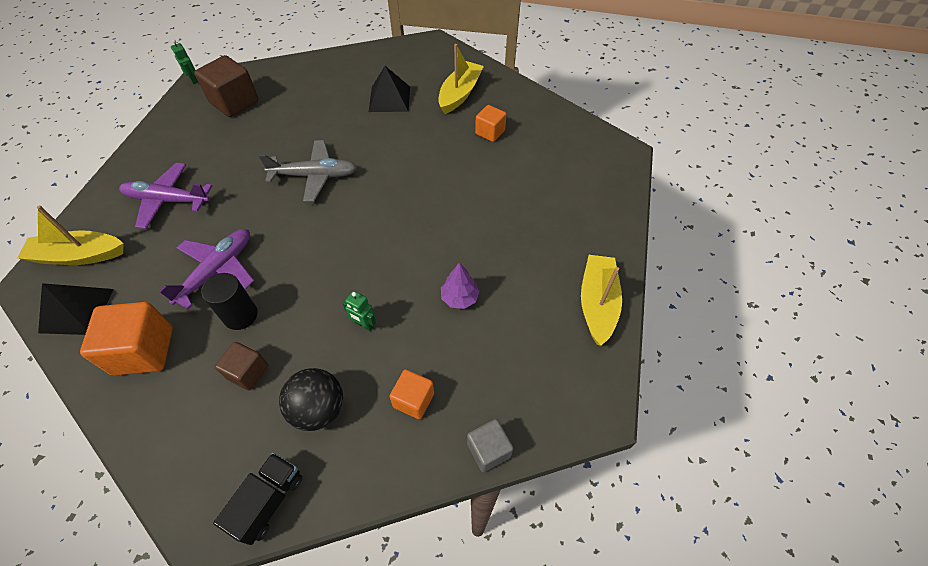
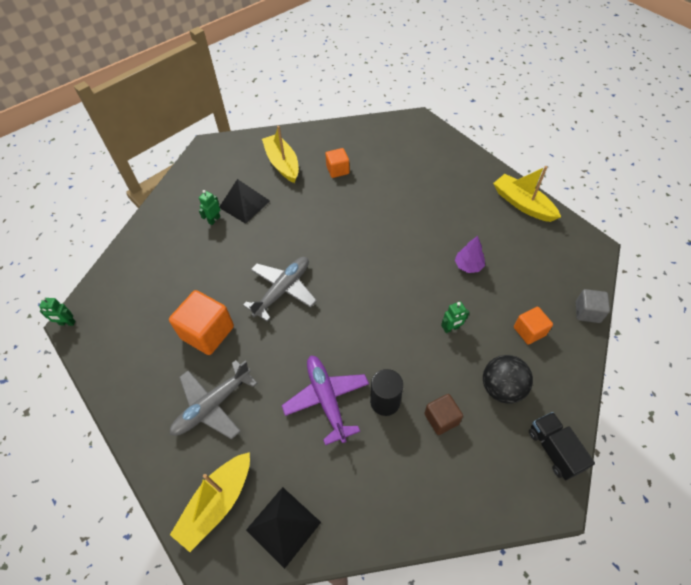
camera: 50 degrees left, 0 degrees up
orange cube [80,302,173,376] -> orange cube moved to [169,290,234,355]
purple plane [119,163,213,229] -> grey plane [170,360,257,439]
brown cube [194,55,259,117] -> none
none -> green robot [199,190,220,225]

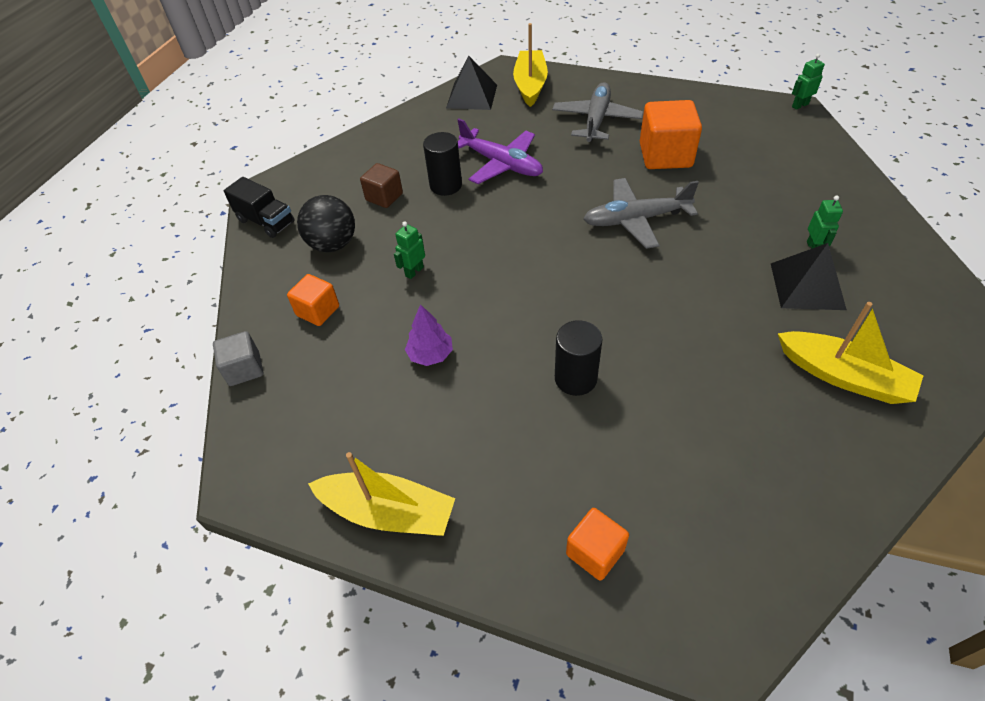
camera: 150 degrees right, 5 degrees down
grey plane [243,257,317,322] -> grey plane turned 75 degrees clockwise [583,178,699,249]
orange cube [325,148,350,178] -> orange cube moved to [566,508,629,581]
none -> black cylinder [555,320,602,396]

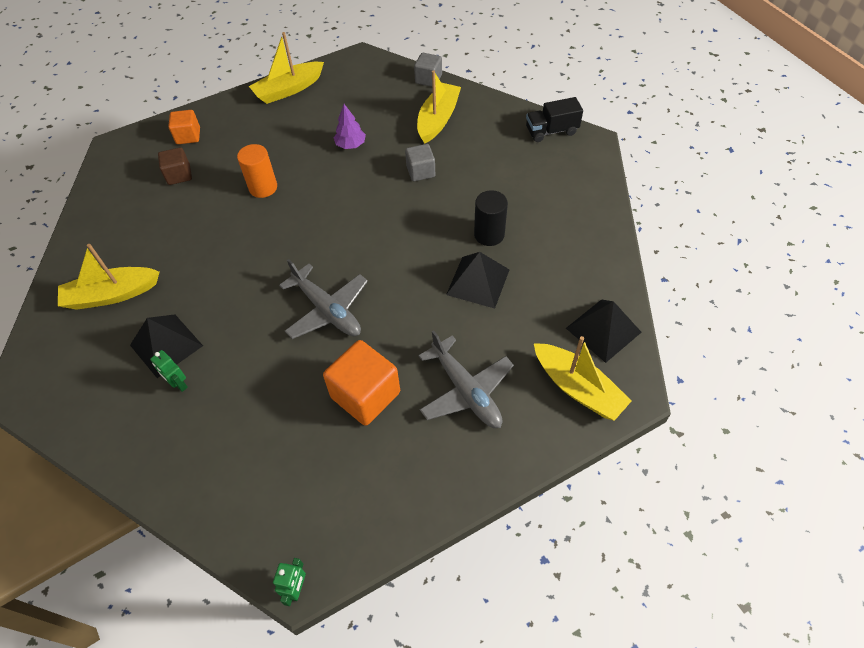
camera: 130 degrees right, 5 degrees up
orange cube [287,274,339,326] -> yellow boat [417,70,461,144]
black ball [297,195,355,252] -> none
brown cube [360,163,403,208] -> brown cube moved to [158,147,192,185]
green robot [394,222,425,279] -> grey cube [405,144,435,182]
purple plane [457,119,543,184] -> black pyramid [446,252,510,309]
black cylinder [555,320,602,396] -> orange cylinder [237,144,277,198]
grey plane [583,178,699,249] -> grey plane turned 105 degrees clockwise [279,259,368,339]

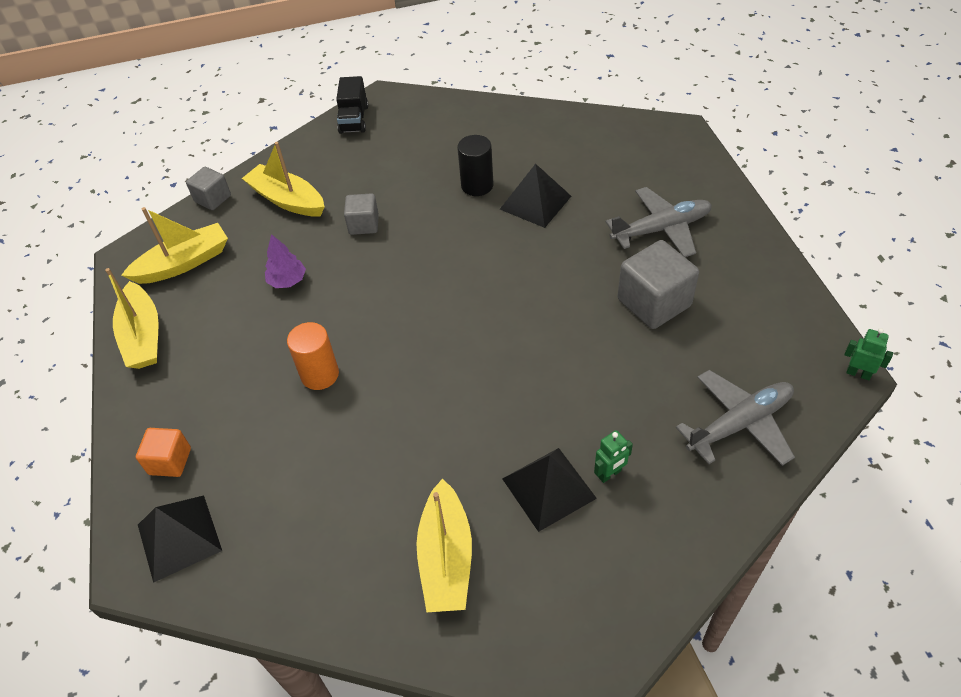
camera: 75 degrees left, 5 degrees down
brown cube [158,147,192,185] -> none
grey plane [279,259,368,339] -> grey plane moved to [676,370,795,466]
orange cube [323,340,400,426] -> grey cube [618,240,699,329]
yellow boat [534,336,632,421] -> yellow boat moved to [121,207,228,284]
black pyramid [566,299,642,363] -> black pyramid moved to [138,495,222,583]

